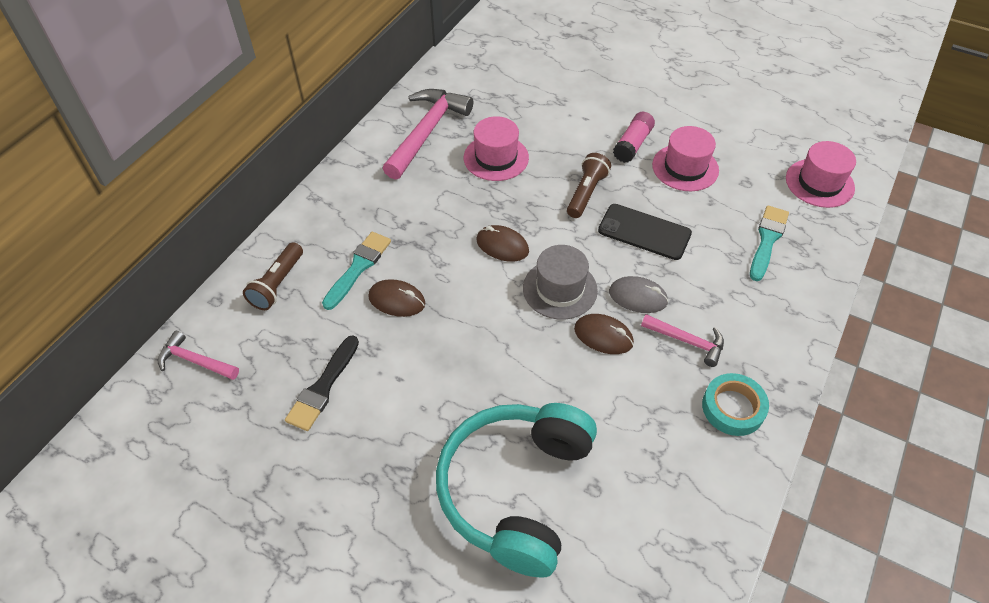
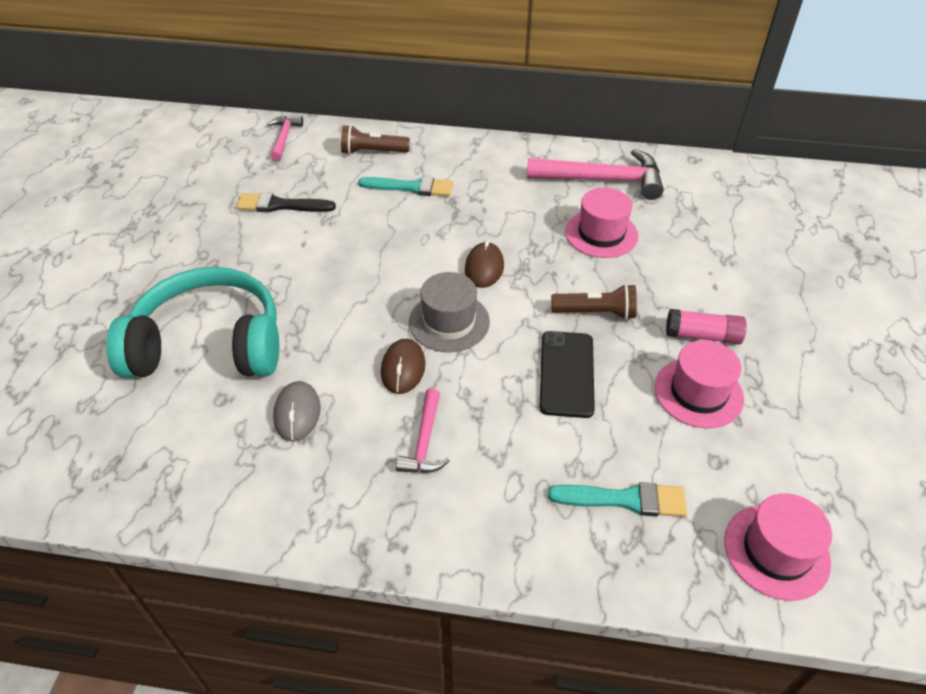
camera: 70 degrees right, 5 degrees down
brown mouse [368,279,426,317] -> none
grey mouse [609,276,668,313] -> grey mouse moved to [273,381,320,442]
turquoise tape [702,373,769,436] -> none

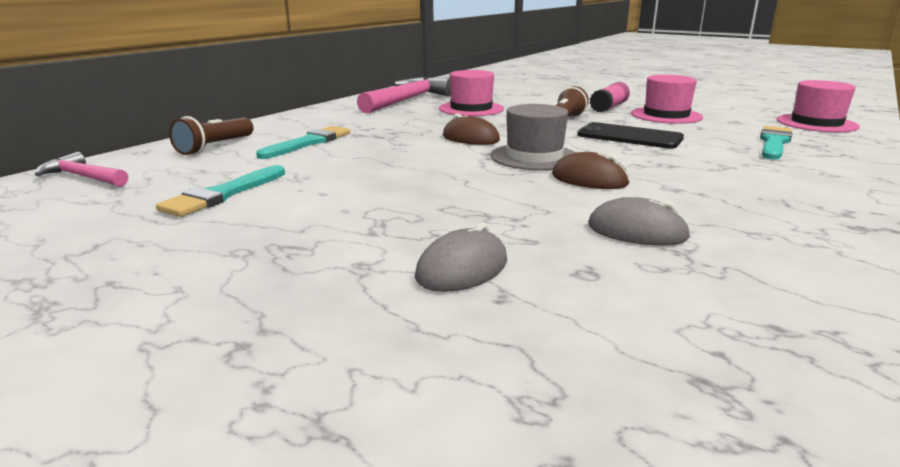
camera: 65 degrees left, 25 degrees down
turquoise headphones [106,267,279,377] -> grey mouse [415,222,507,292]
black brush [236,192,336,212] -> turquoise brush [156,165,285,217]
pink hammer [396,389,450,473] -> none

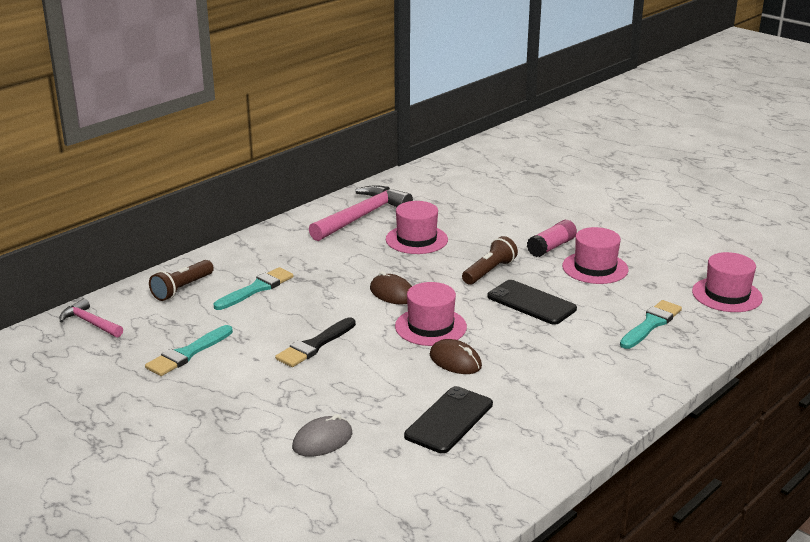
camera: 10 degrees right, 5 degrees up
grey hat [490,104,576,170] -> pink hat [395,282,467,346]
grey mouse [588,197,691,246] -> black phone [404,386,493,453]
none -> black brush [275,317,356,367]

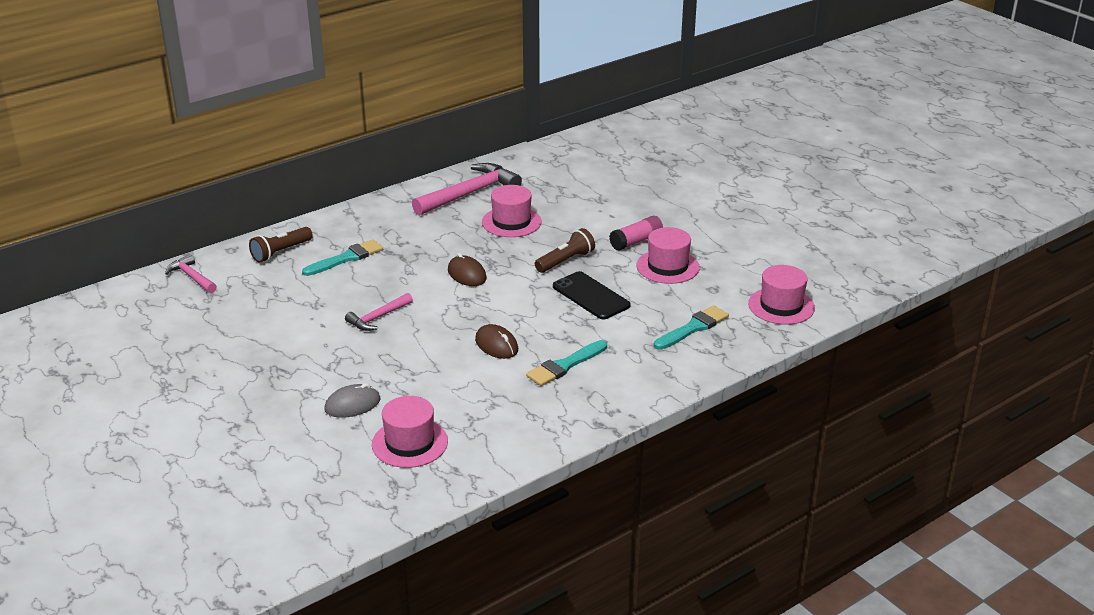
camera: 10 degrees right, 5 degrees up
turquoise brush [145,325,233,376] -> turquoise brush moved to [526,340,607,386]
black brush [275,317,356,367] -> pink hammer [345,293,413,331]
pink hat [395,282,467,346] -> pink hat moved to [372,396,448,468]
black phone [404,386,493,453] -> none

